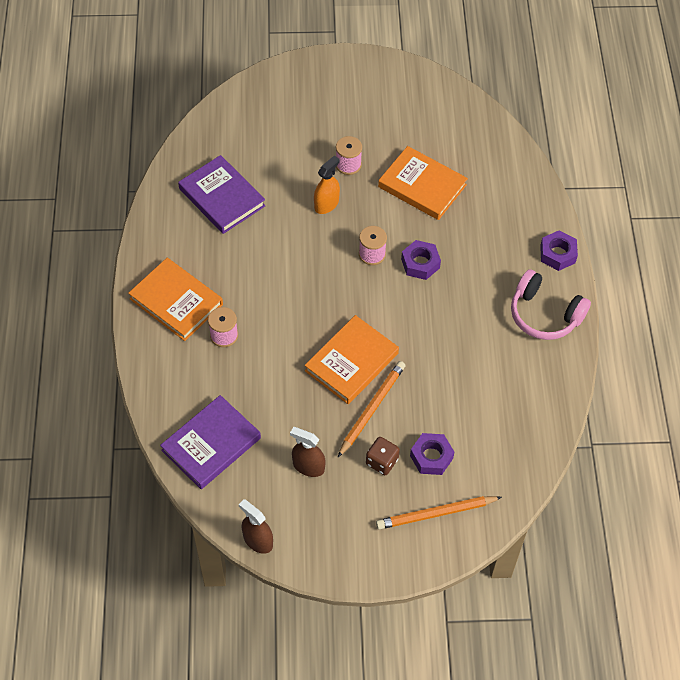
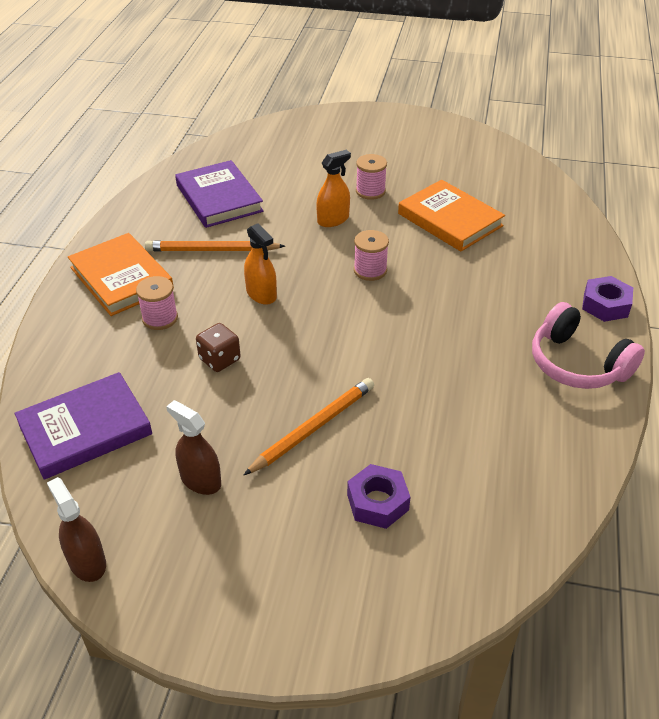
camera: 15 degrees right, 15 degrees down
orange book [305,315,399,404] -> none
brown dice [366,437,400,475] -> brown dice moved to [196,323,241,372]
orange pencil [376,496,502,530] -> orange pencil moved to [145,241,285,251]
purple nut [401,240,441,280] -> none
none -> orange spray bottle [244,223,277,305]

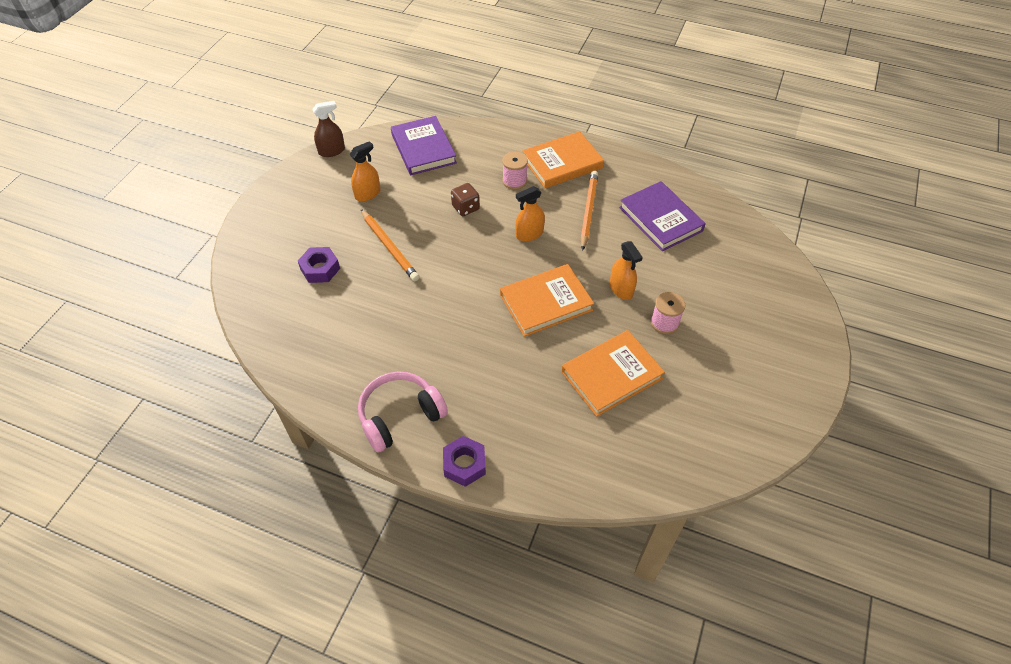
camera: 100 degrees right, 10 degrees up
brown spray bottle [166,400,221,495] -> orange spray bottle [350,141,380,201]
purple book [175,160,264,228] -> purple book turned 75 degrees clockwise [619,181,706,251]
pink spool [354,230,389,281] -> orange book [500,264,594,337]

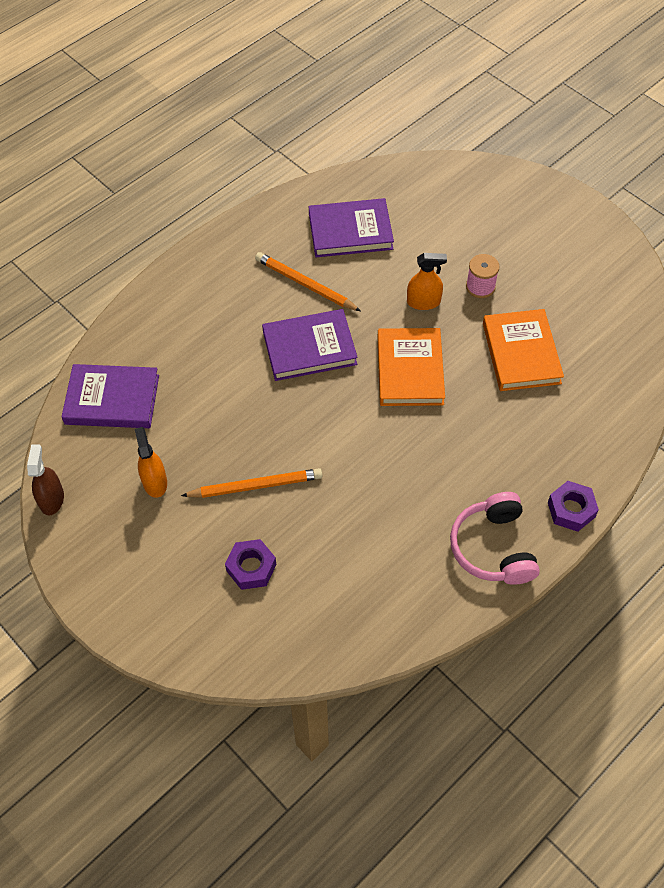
camera: 65 degrees left, 5 degrees up
brown dice [451,183,480,216] -> none
pink spool [502,152,528,190] -> none
orange spray bottle [515,186,545,242] -> purple book [262,309,358,381]
orange book [523,131,604,188] -> none

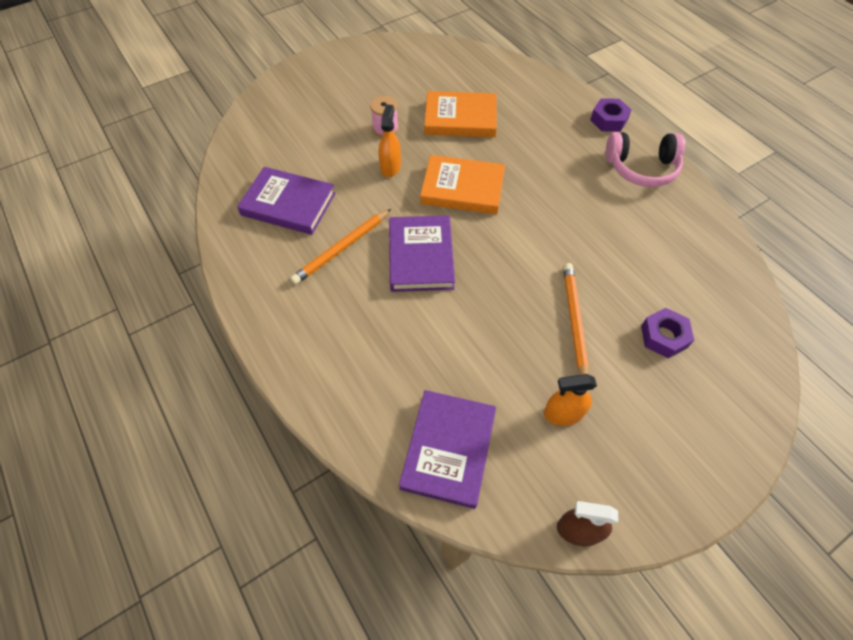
camera: 80 degrees left, 0 degrees up
purple book [309,198,394,257] -> purple book turned 75 degrees counterclockwise [237,167,336,235]

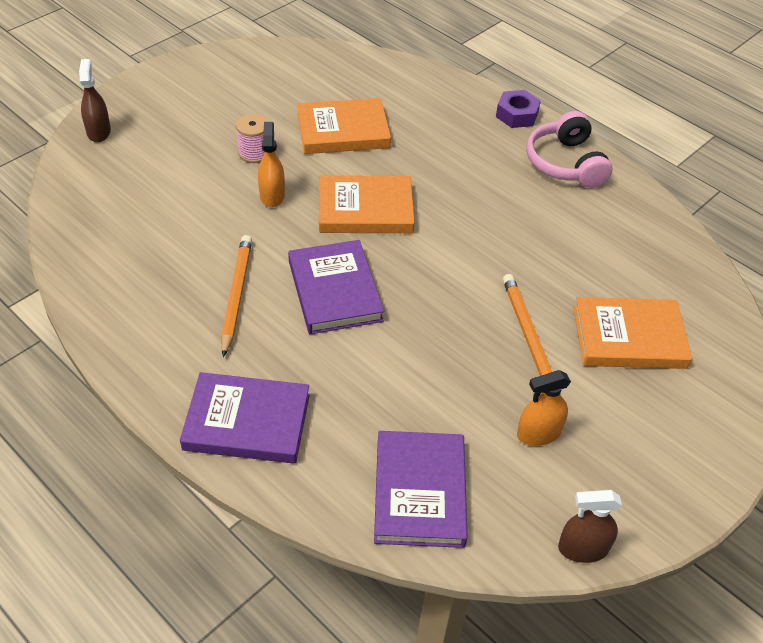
camera: 15 degrees left, 10 degrees down
purple book [237,167,336,235] -> purple book moved to [180,372,310,464]
orange pencil [290,209,391,285] -> orange pencil turned 150 degrees clockwise [221,235,252,357]
pink headphones [606,132,685,187] -> pink headphones turned 90 degrees clockwise [526,111,613,188]
purple nut [641,308,694,358] -> orange book [574,297,692,369]
none -> brown spray bottle [79,59,111,142]

